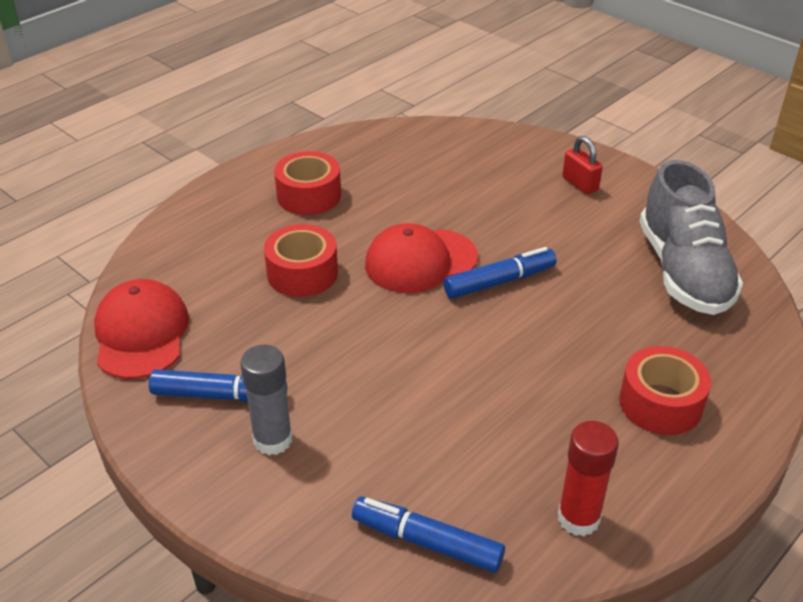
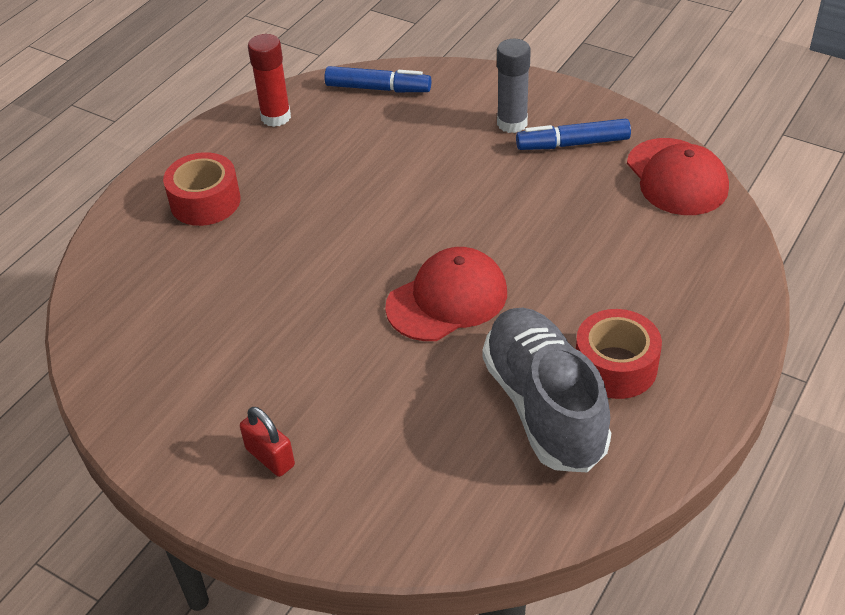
camera: 170 degrees right, 5 degrees up
red tape [264,224,338,297] -> none
blue marker [443,247,557,299] -> none
grey shoe [639,160,743,315] -> grey shoe moved to [483,308,611,472]

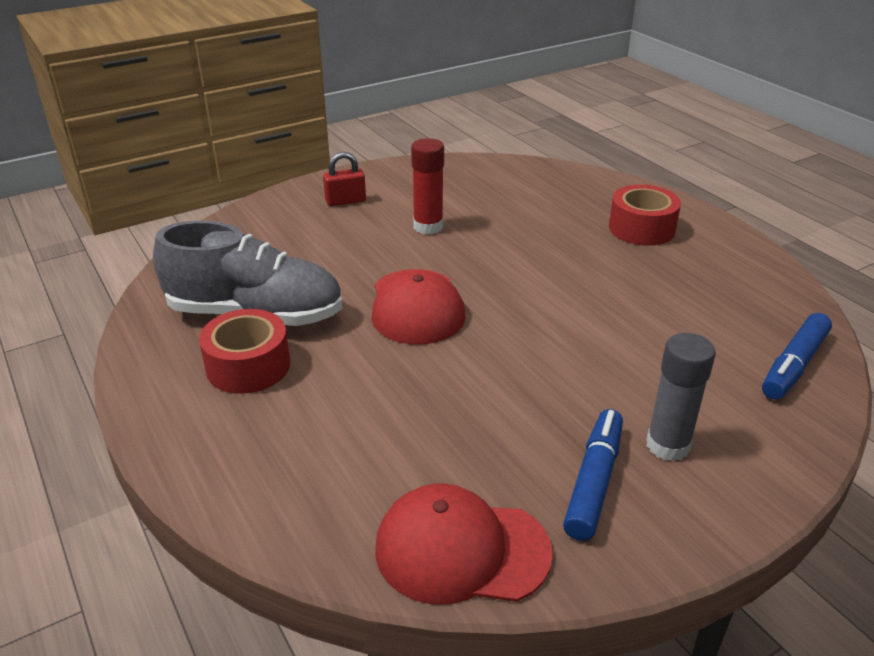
camera: 115 degrees right, 10 degrees down
red glue stick [248,34,291,127] -> red glue stick moved to [411,138,444,234]

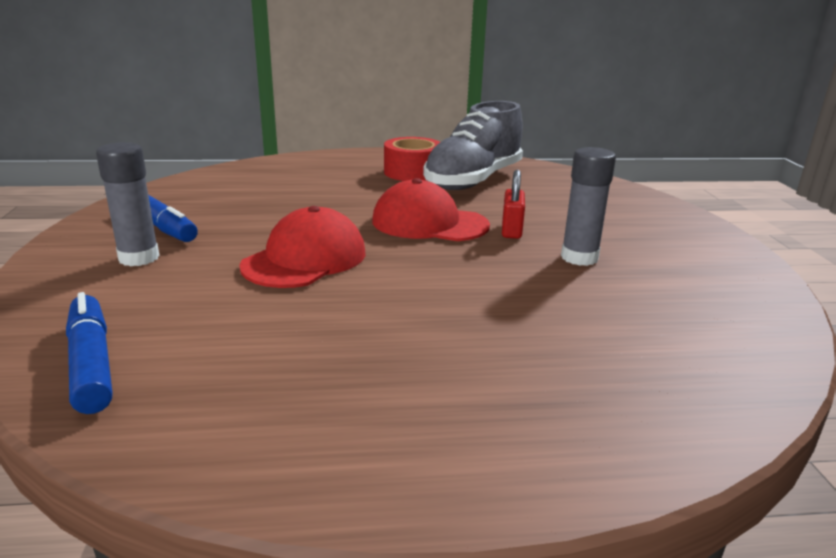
camera: 115 degrees right, 10 degrees down
red padlock [323,152,366,206] -> red padlock moved to [502,170,525,239]
red cap [375,484,553,605] -> red cap moved to [239,206,365,288]
red glue stick [411,138,444,234] -> grey glue stick [561,147,616,266]
red tape [609,185,681,246] -> none

